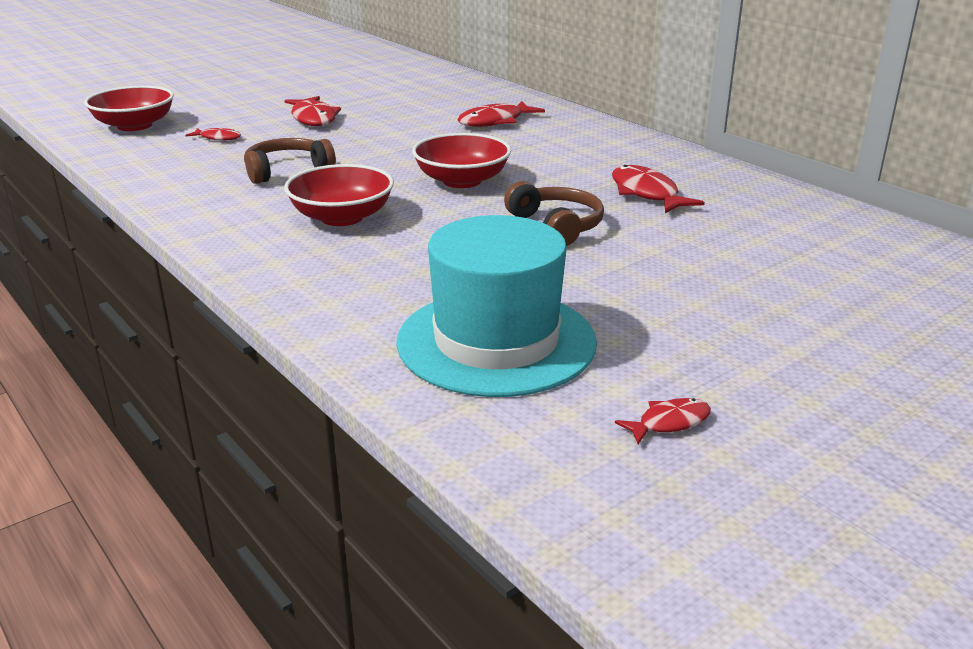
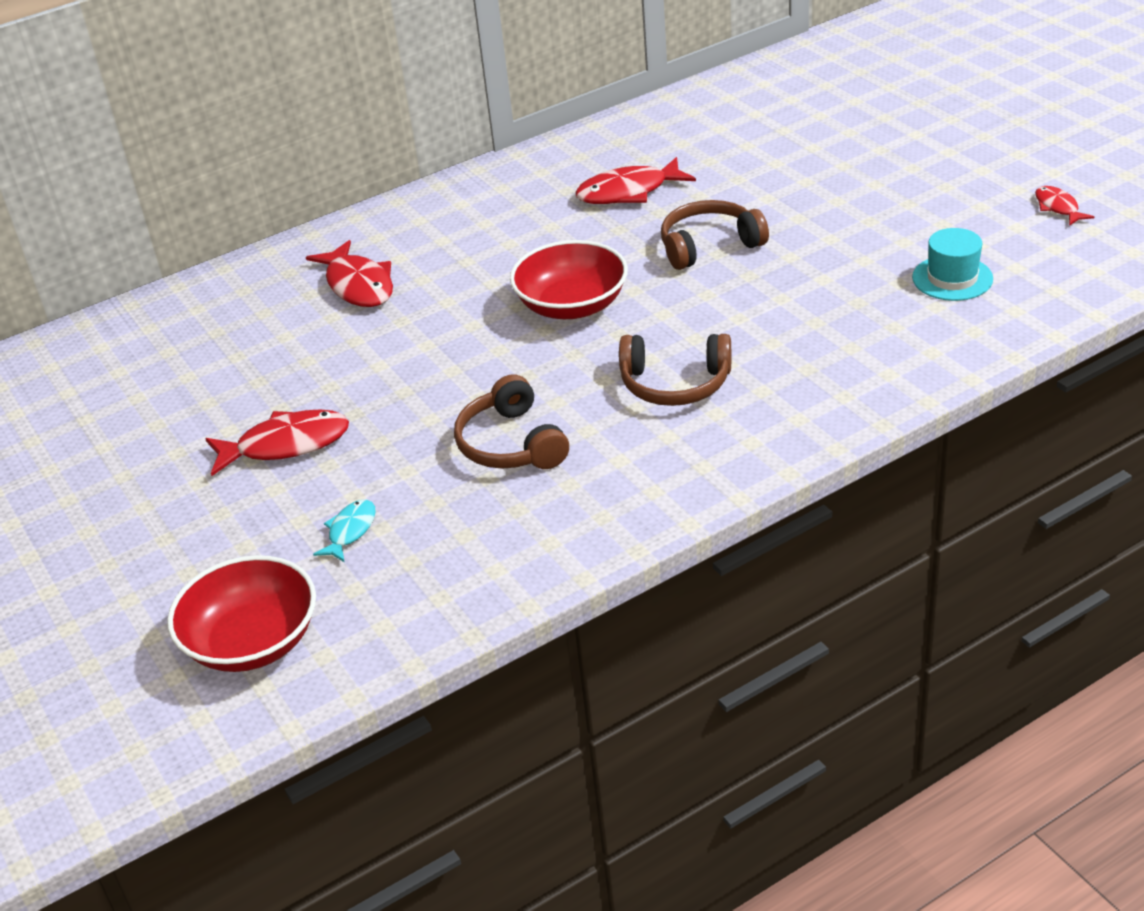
camera: 80 degrees left, 10 degrees up
red fish [185,128,241,140] -> turquoise fish [313,500,376,562]
red bowl [284,164,394,226] -> brown headphones [619,334,731,406]
turquoise hat [396,215,597,397] -> turquoise hat [912,228,993,301], size x0.46

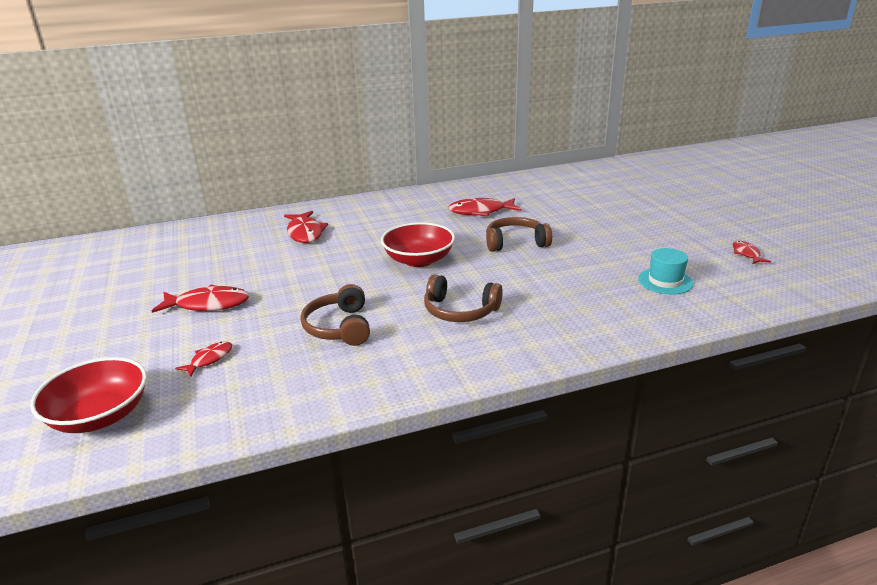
camera: 10 degrees right, 10 degrees down
turquoise fish [313,500,376,562] -> red fish [175,341,232,377]

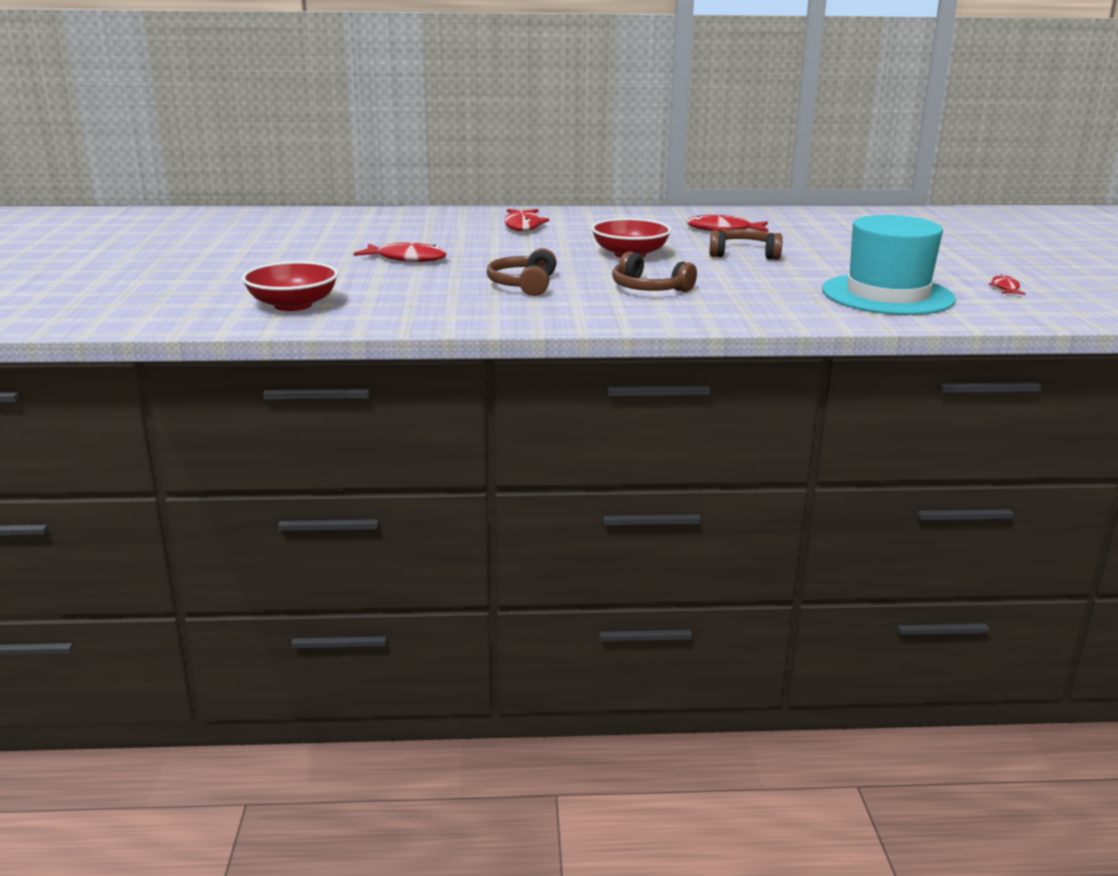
camera: 15 degrees right, 5 degrees down
red fish [175,341,232,377] -> none
turquoise hat [638,248,693,295] -> turquoise hat [822,215,956,315], size x2.18

